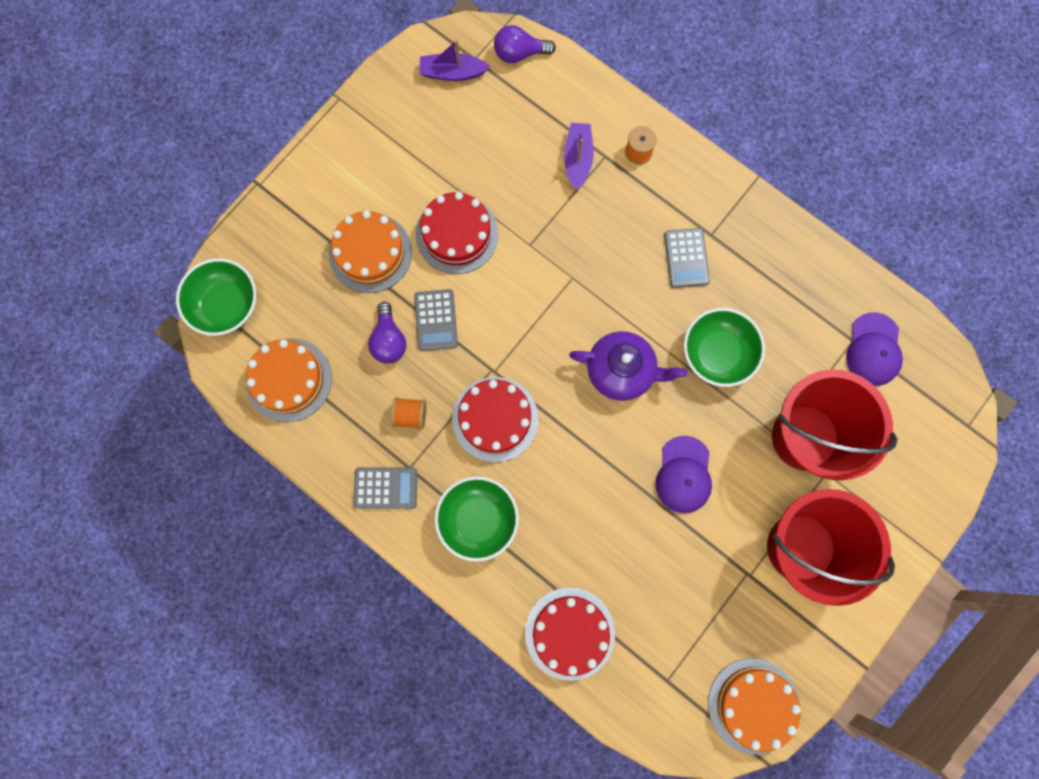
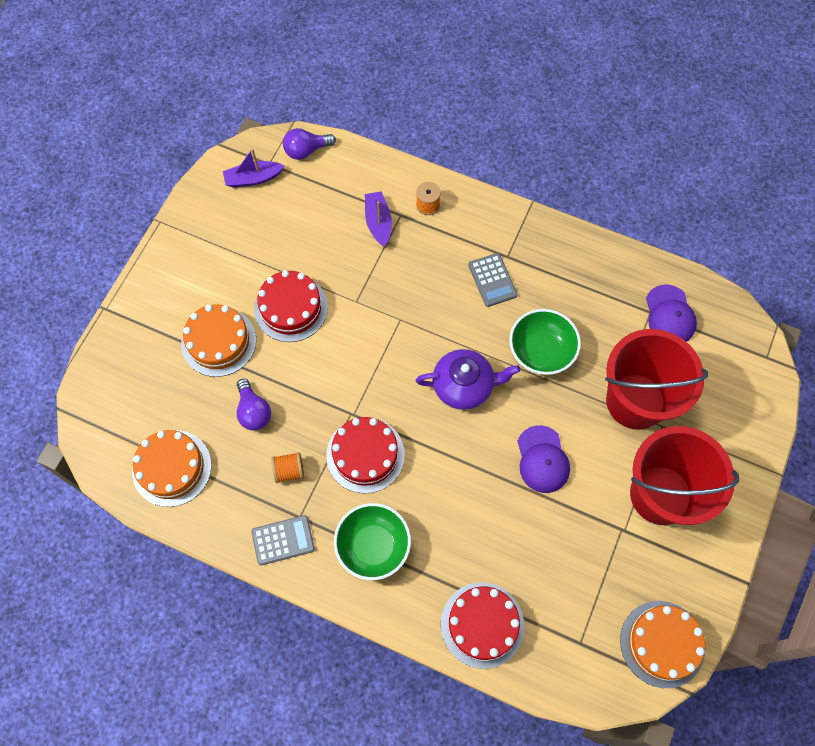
camera: 15 degrees left, 10 degrees down
green bowl [176,258,257,336] -> none
grey calculator [414,289,458,351] -> none

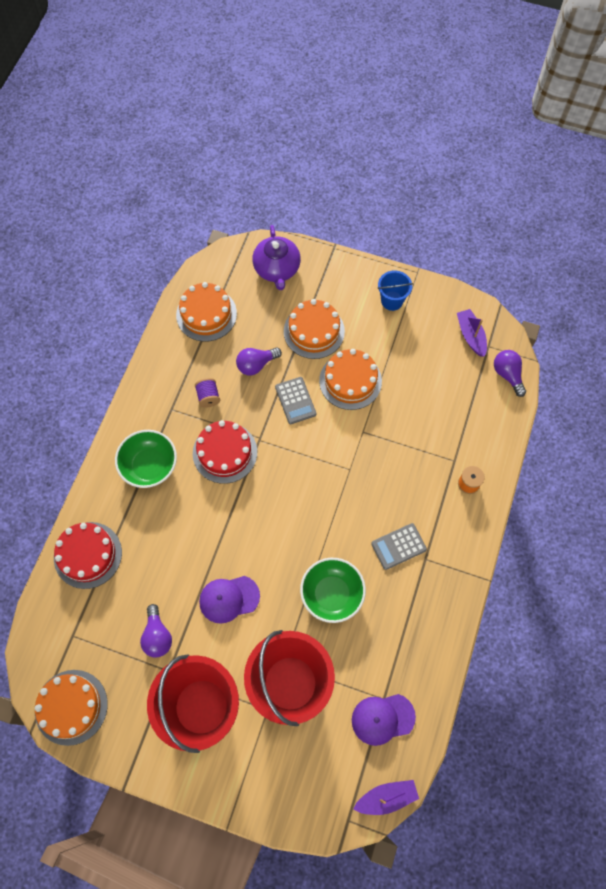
camera: 85 degrees right, 0 degrees up
grey calculator [251,515,315,565] -> grey calculator moved to [275,377,317,424]
red cake [254,270,328,342] -> orange cake [319,349,382,410]
orange spool [271,452,304,483] -> purple spool [195,378,220,408]
purple boat [365,191,392,247] -> purple boat moved to [353,780,419,815]
purple teapot [416,349,520,410] -> purple teapot moved to [252,225,301,290]
none -> purple light bulb [140,604,172,658]
none -> blue bucket [378,271,413,311]

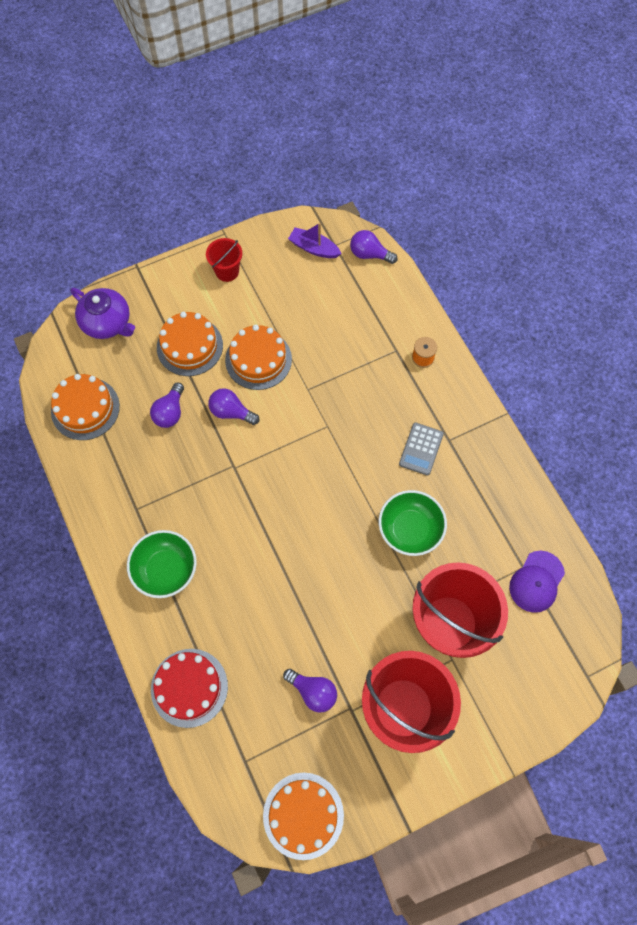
camera: 45 degrees left, 0 degrees up
red cake [193,420,257,484] -> none
purple spool [195,378,220,408] -> none
purple cap [199,576,260,624] -> none
grey calculator [275,377,317,424] -> purple light bulb [208,388,259,425]
purple boat [353,780,419,815] -> none
blue bucket [378,271,413,311] -> red bucket [206,238,242,282]

